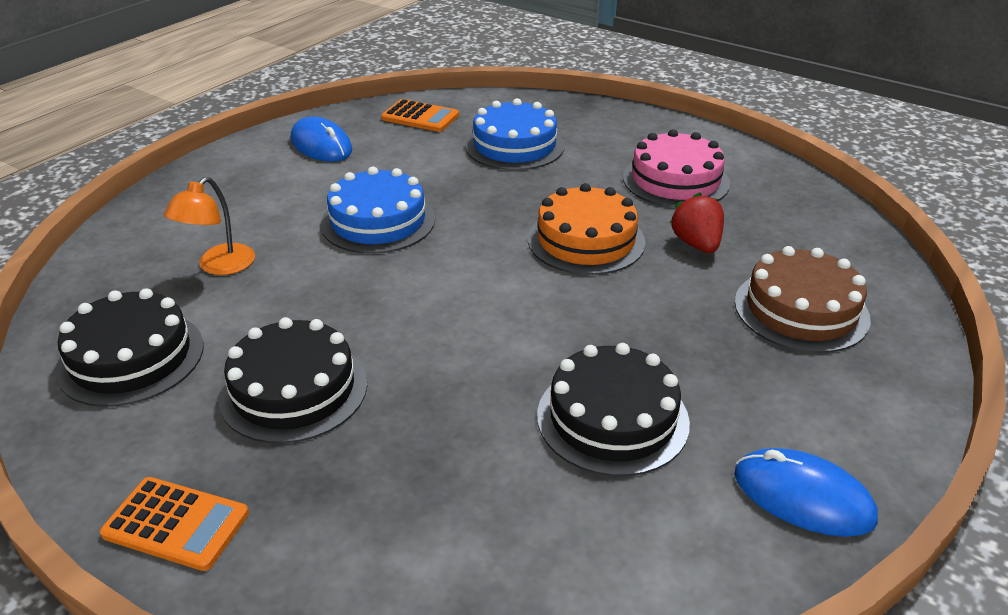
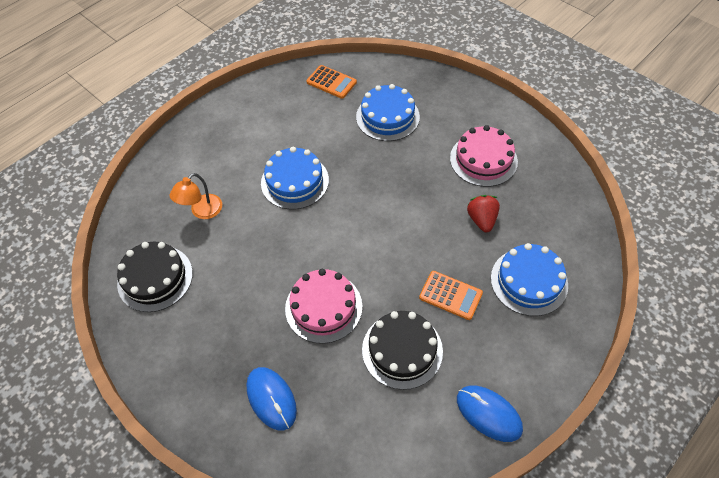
camera: 10 degrees right, 20 degrees up
orange calculator [100,477,249,571] -> orange calculator moved to [419,271,483,320]
black cake [218,317,367,444] -> none
blue mouse [291,116,352,162] -> blue mouse moved to [246,367,297,431]
orange cake [528,183,646,275] -> none
brown cake [735,246,871,353] -> blue cake [491,243,568,316]
none -> pink cake [285,269,362,344]

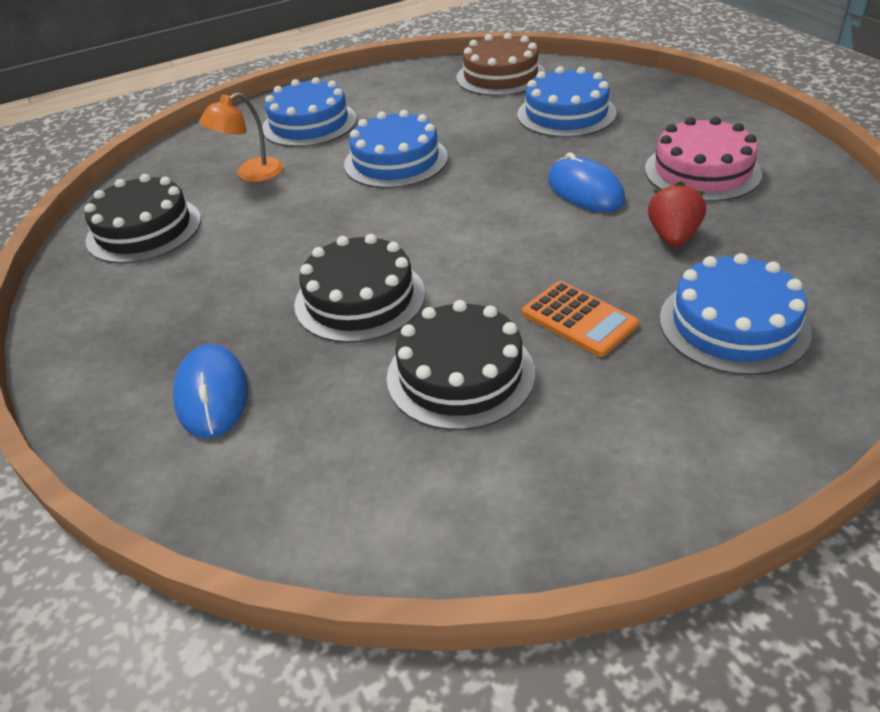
camera: 20 degrees right, 15 degrees down
pink cake [285,269,362,344] -> black cake [294,234,425,343]
orange calculator [306,65,357,99] -> brown cake [456,33,546,96]
blue mouse [457,385,523,442] -> blue mouse moved to [548,152,626,212]
none -> blue cake [262,77,357,147]

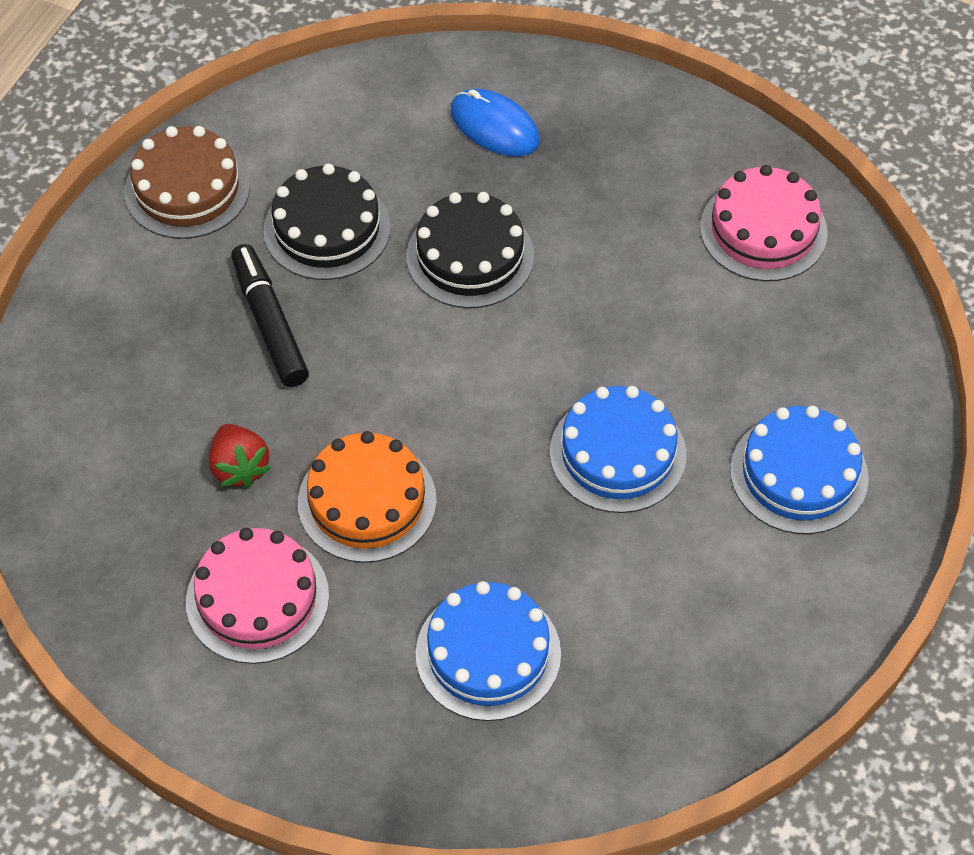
camera: 140 degrees right, 15 degrees up
black cake [84,174,201,264] -> pink cake [700,165,828,281]
orange lamp [199,93,284,182] -> none
brown cake [456,33,546,96] -> brown cake moved to [124,126,250,239]
orange calculator [522,281,639,357] -> black marker [231,244,309,387]
blue mouse [548,152,626,212] -> orange cake [298,431,437,563]
blue cake [660,253,812,375] -> none

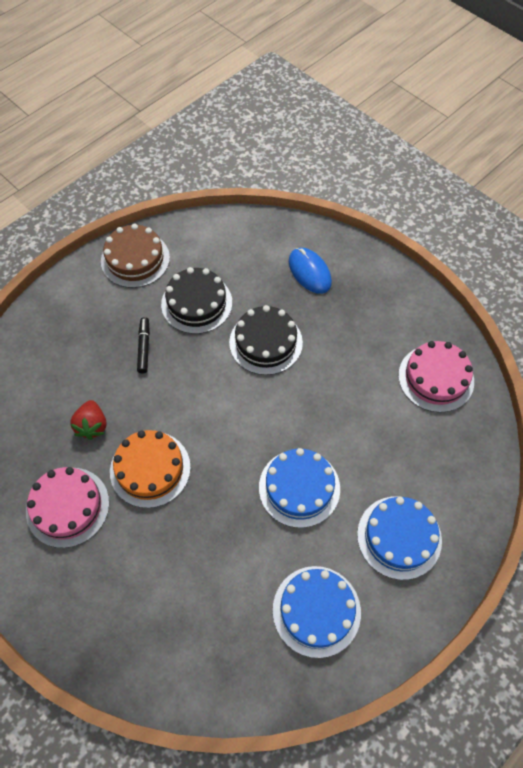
camera: 20 degrees right, 5 degrees up
black marker [231,244,309,387] -> black marker [137,317,150,373], size x0.64
blue cake [416,581,561,721] -> blue cake moved to [273,566,361,658]

